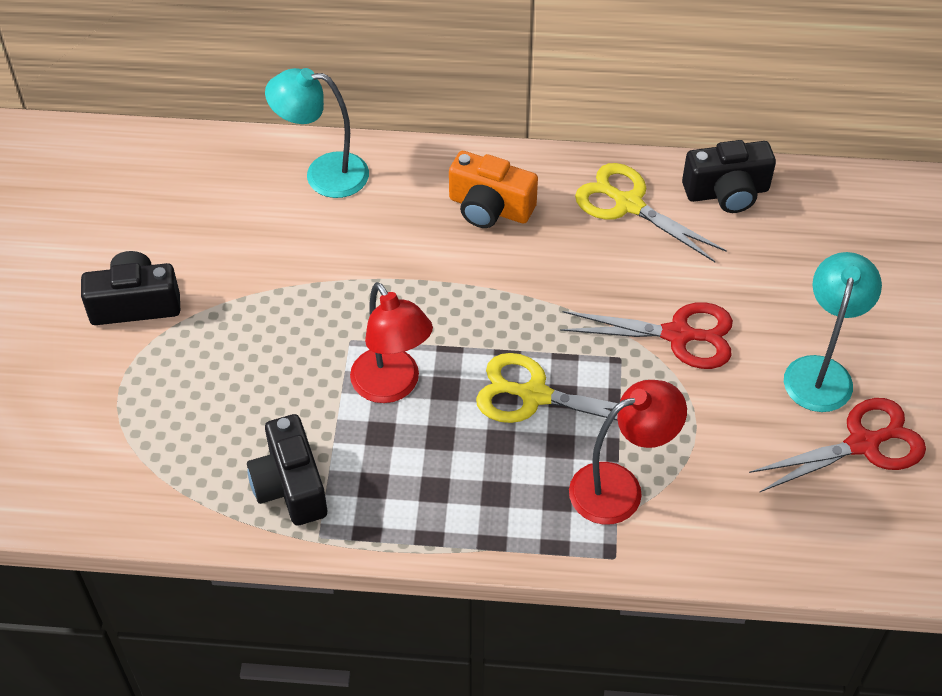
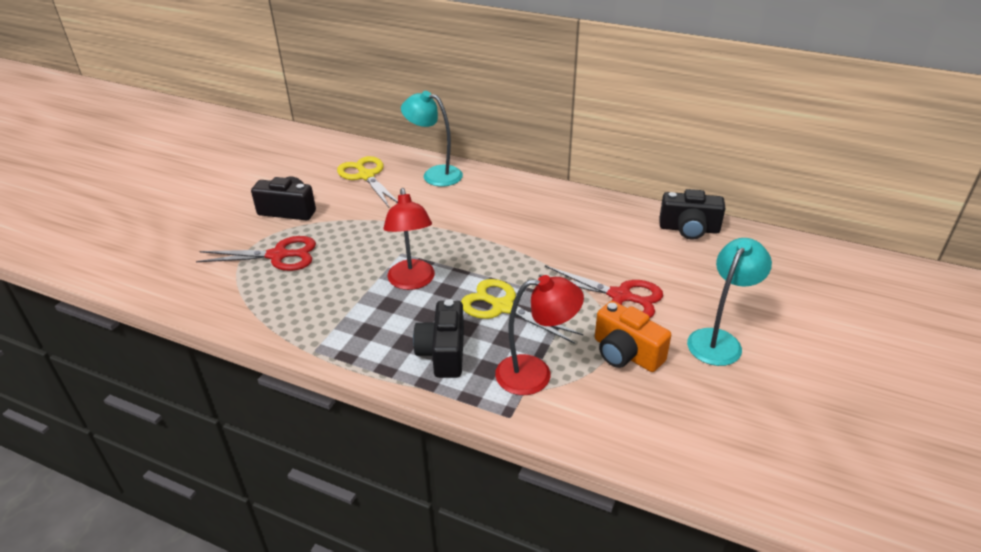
camera: 20 degrees right, 15 degrees down
black camera [247,414,327,526] -> black camera moved to [413,299,464,378]
orange camera [449,151,538,228] -> orange camera moved to [595,301,671,372]
yellow scissors [575,163,727,262] -> yellow scissors moved to [337,156,398,207]
red scissors [749,398,926,492] -> red scissors moved to [196,236,316,271]

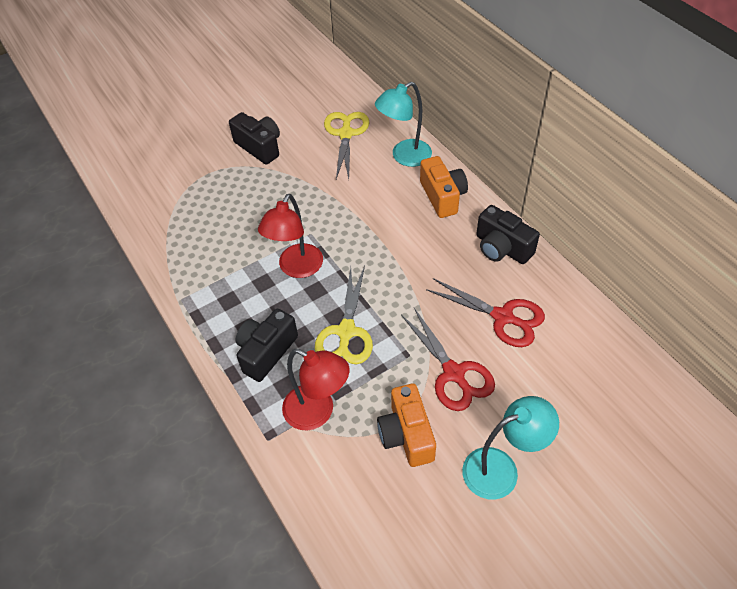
camera: 35 degrees right, 15 degrees up
red scissors [196,236,316,271] -> red scissors moved to [426,278,545,347]
turquoise lamp [401,91,463,187] -> turquoise lamp turned 90 degrees counterclockwise [375,82,432,167]
yellow scissors [461,279,584,344] -> yellow scissors turned 150 degrees counterclockwise [315,266,373,364]
black camera [660,189,726,240] -> black camera moved to [476,205,540,264]
none -> orange camera [420,156,468,218]

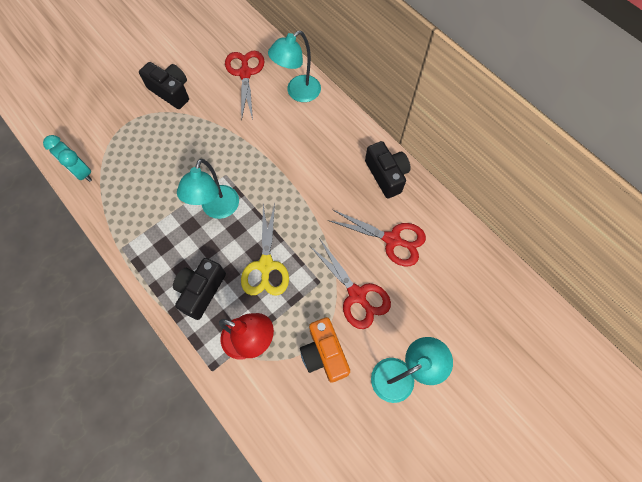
camera: 10 degrees left, 15 degrees up
red lamp [258,194,323,278] -> turquoise lamp [177,159,239,219]
yellow scissors [324,112,369,179] -> red scissors [225,51,264,121]
orange camera [420,156,468,218] -> none
black camera [476,205,540,264] -> black camera turned 150 degrees counterclockwise [365,141,411,199]
none -> turquoise clock [43,135,92,182]

